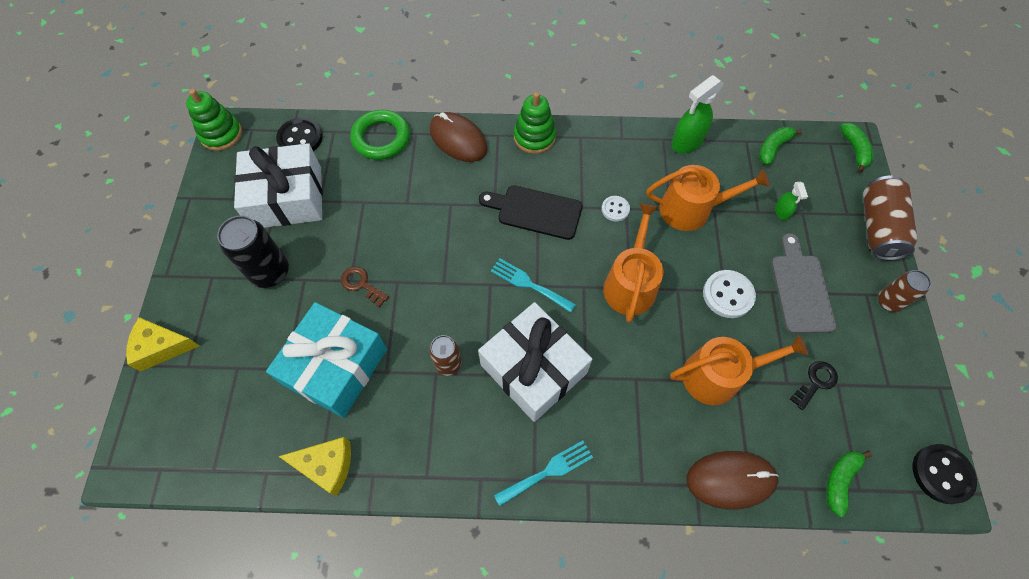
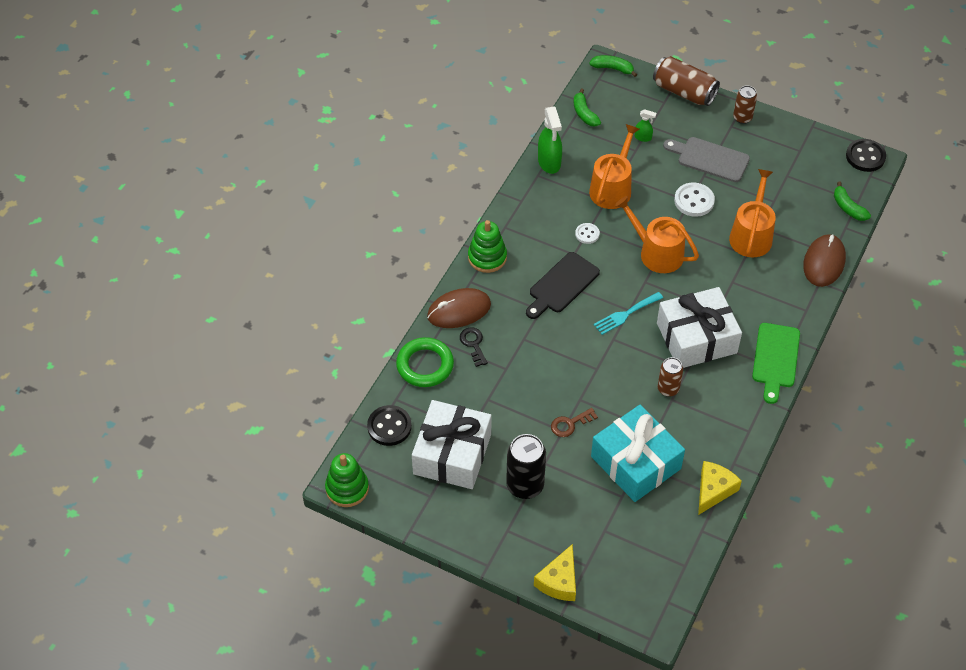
camera: 65 degrees left, 10 degrees down
turquoise fork [494,441,593,506] -> green cutting board [752,323,800,404]
black key [790,361,838,410] -> black key moved to [460,327,488,367]

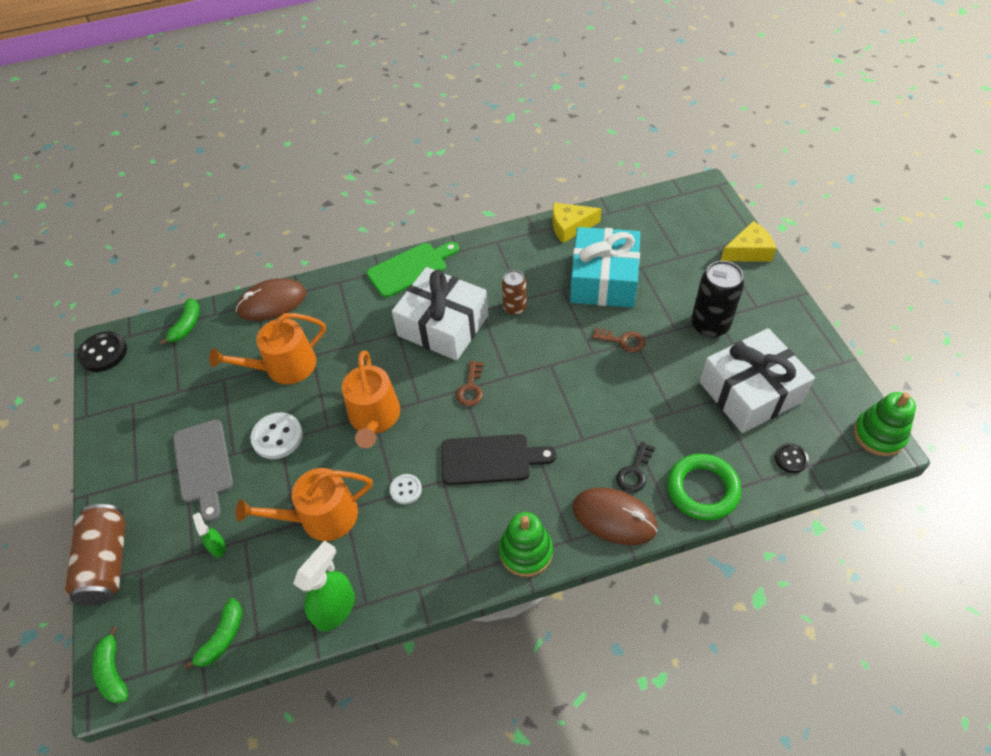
camera: 130 degrees left, 0 degrees up
black button [367,405,412,446] -> black button [775,443,809,473], size x0.60
turquoise fork [594,292,663,335] -> brown key [456,361,484,406]
brown can [733,85,757,124] -> none

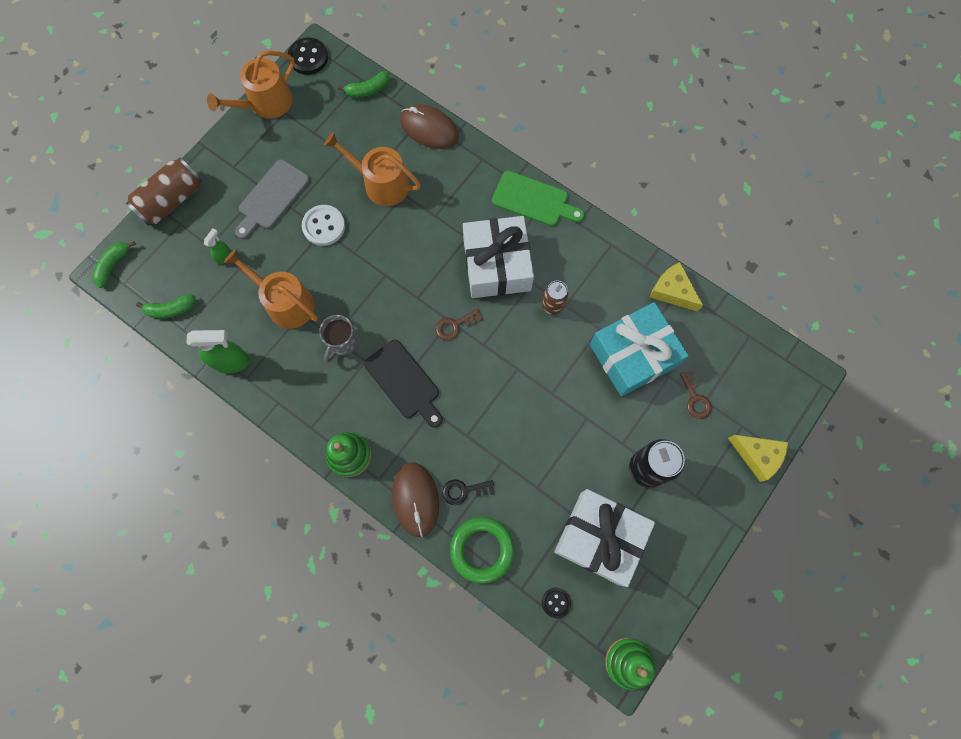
camera: 50 degrees right, 20 degrees up
orange watering can [342,350,400,448] -> orange watering can moved to [207,50,295,119]
white button [390,474,422,504] -> grey mug [319,315,358,363]
brown key [592,327,645,353] -> brown key moved to [680,370,712,419]

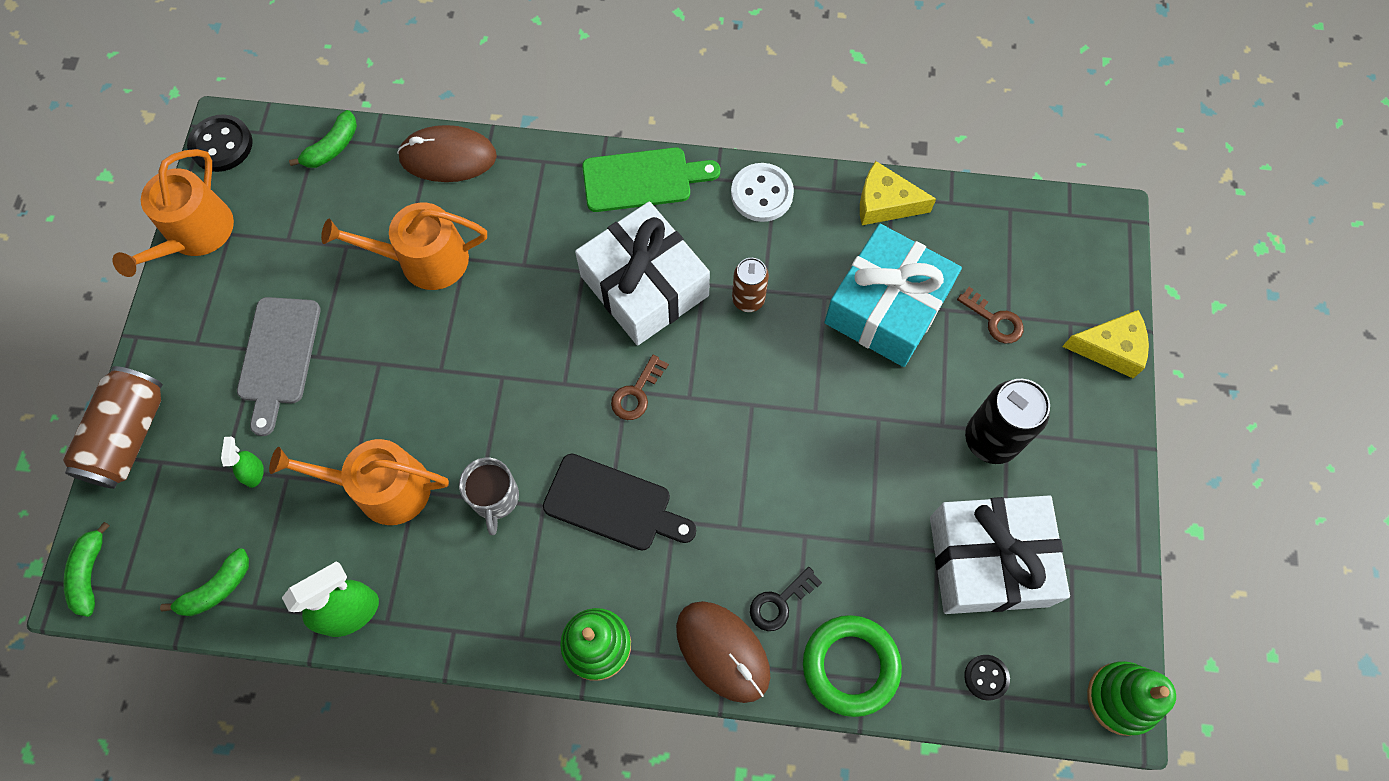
camera: 30 degrees left, 5 degrees down
white button [302,205,345,246] -> white button moved to [731,163,794,222]

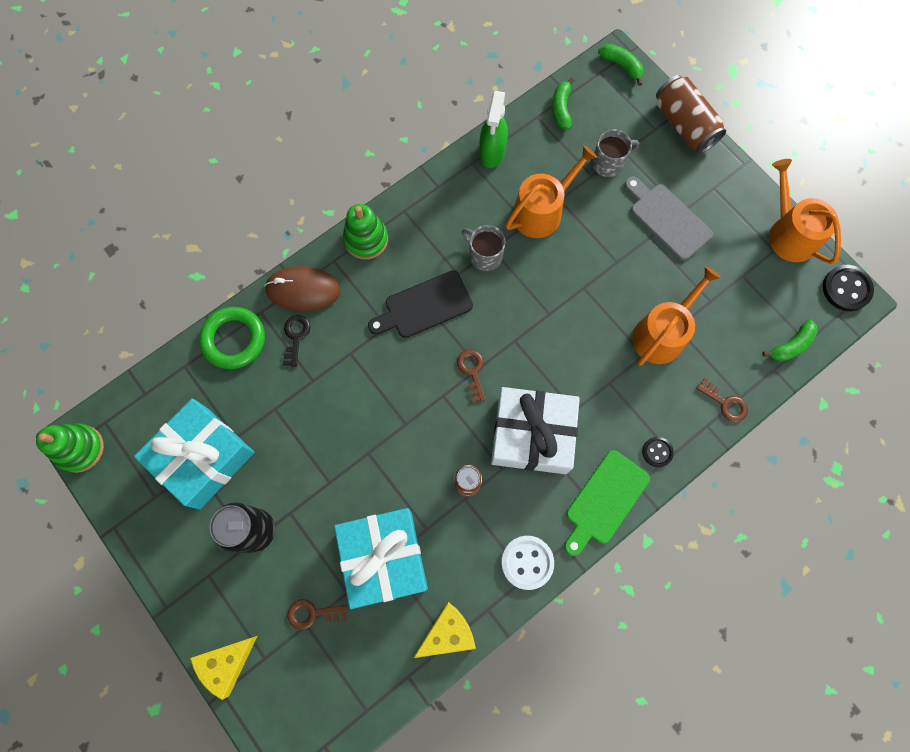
camera: 135 degrees right, 5 degrees up
green spray bottle [221,437,264,488] -> grey mug [592,130,639,177]
green banana [289,110,357,168] -> green banana turned 120 degrees counterclockwise [762,319,818,362]
brown mouse [397,125,497,182] -> brown key [696,378,748,422]
white gift [930,496,1070,614] -> turquoise gift [134,398,254,509]
black button [964,655,1010,701] -> black button moved to [642,437,674,467]

